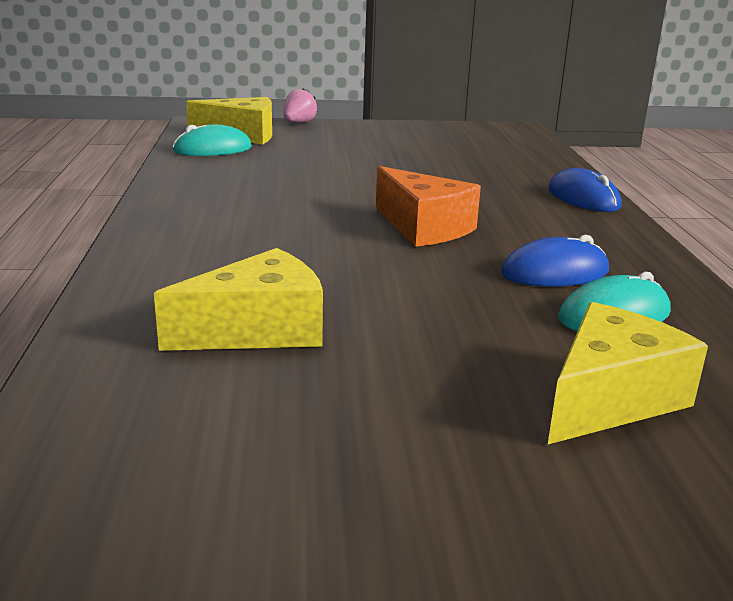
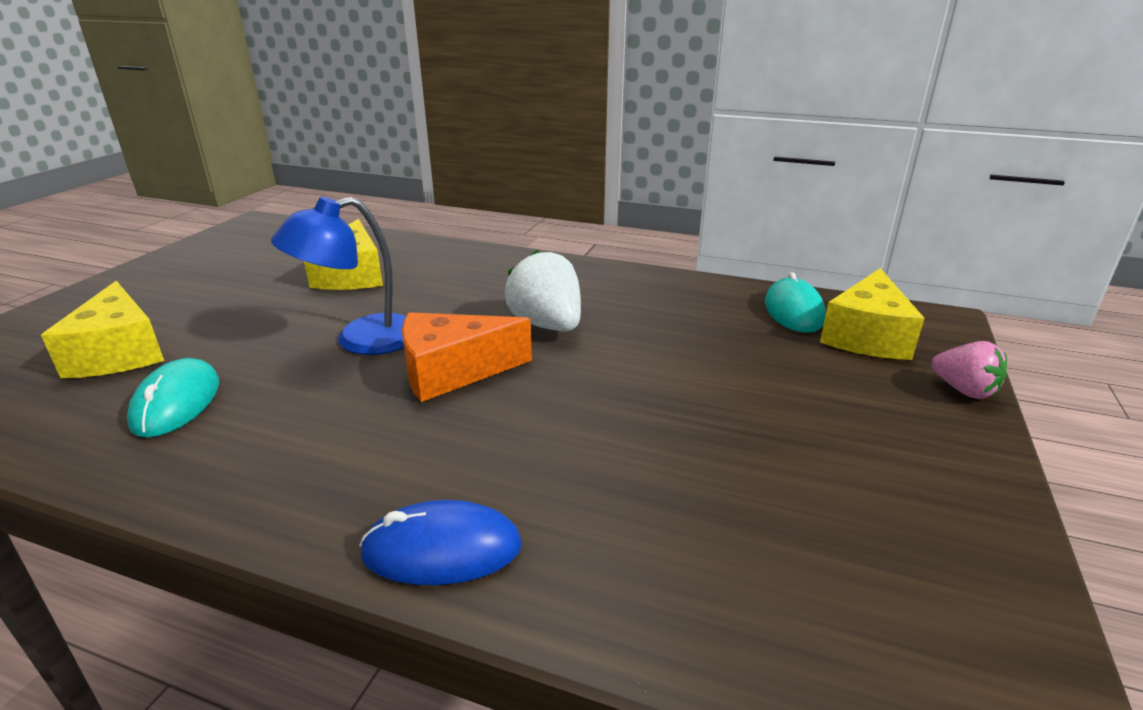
camera: 115 degrees right, 5 degrees up
blue mouse [501,235,609,287] -> none
none -> blue lamp [271,197,406,355]
none -> white strawberry [505,250,581,332]

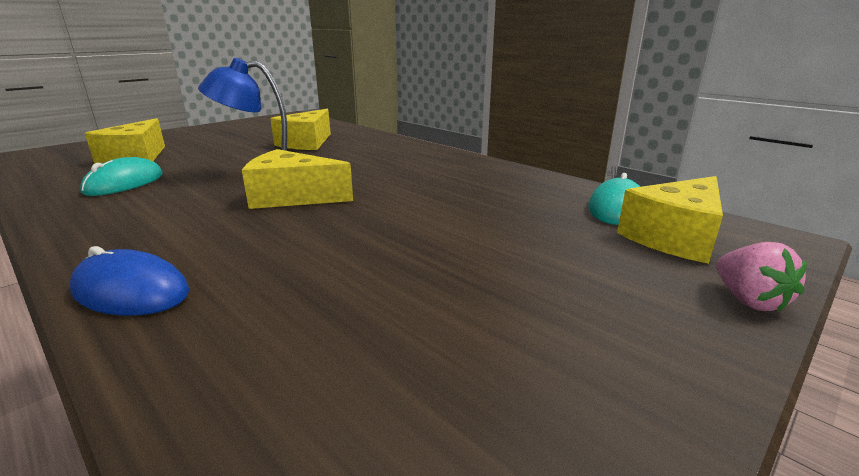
camera: 25 degrees right, 5 degrees down
orange cheese [402,312,532,402] -> yellow cheese [242,149,353,209]
white strawberry [505,250,581,332] -> none

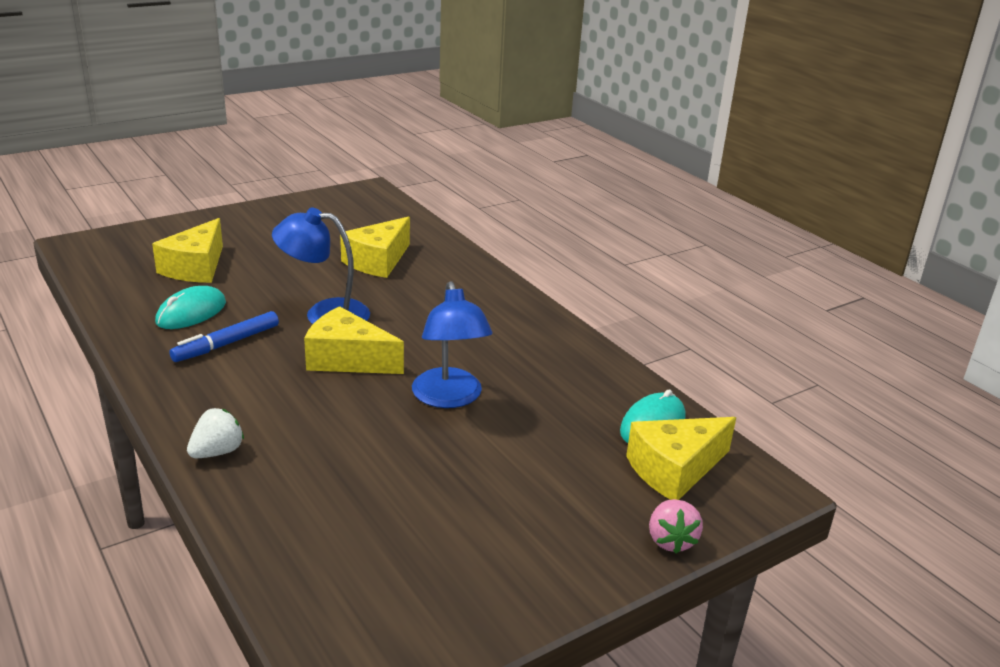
camera: 10 degrees right, 5 degrees up
blue mouse [69,246,189,316] -> white strawberry [187,408,244,458]
none -> blue marker [169,311,279,362]
none -> blue lamp [412,281,493,408]

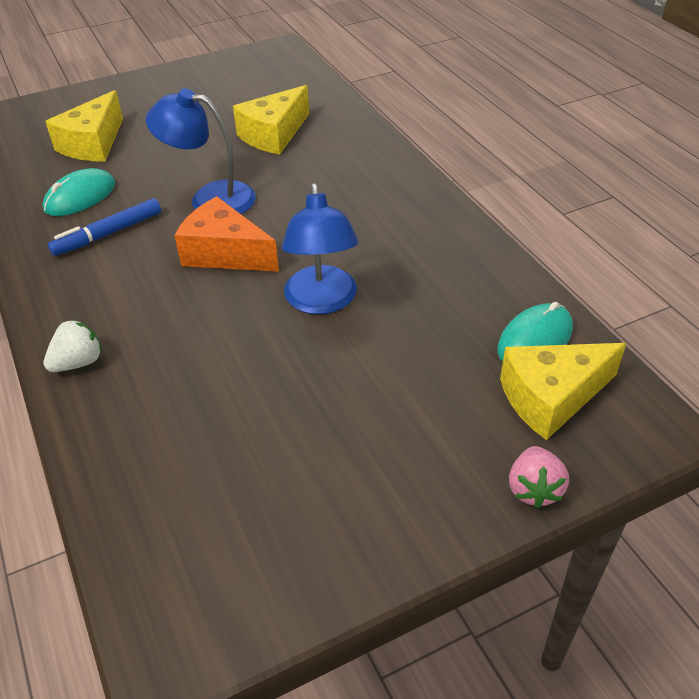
camera: 10 degrees right, 15 degrees up
yellow cheese [304,306,404,374] -> orange cheese [174,196,279,272]

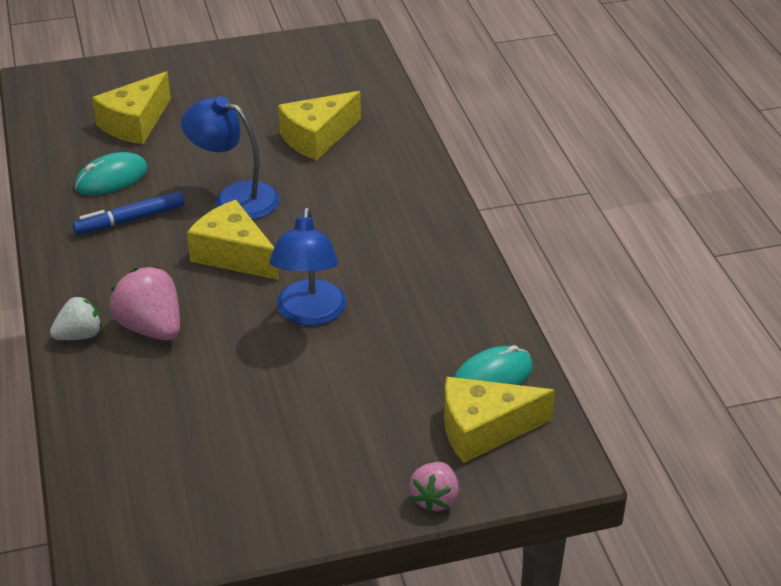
camera: 10 degrees right, 5 degrees down
orange cheese [174,196,279,272] -> yellow cheese [187,200,279,280]
none -> pink strawberry [110,267,180,340]

